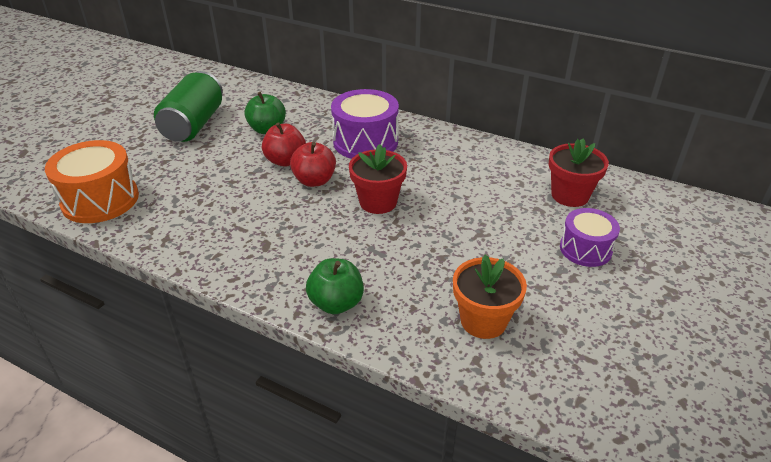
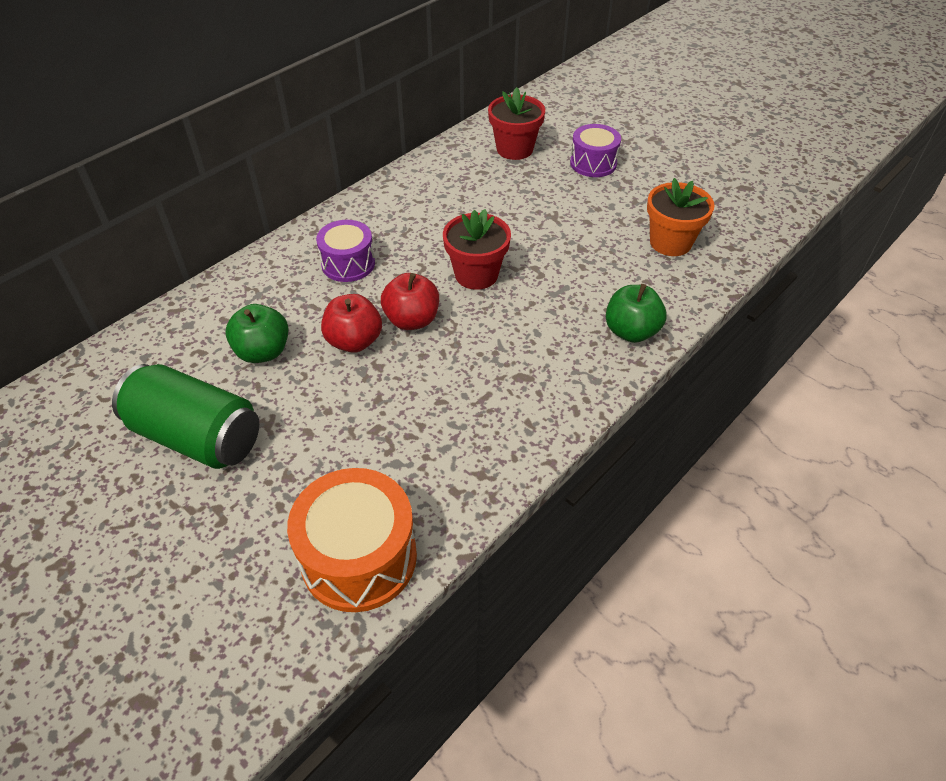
camera: 75 degrees left, 10 degrees up
purple drum [331,89,399,159] -> purple drum [316,220,375,282], size x0.63

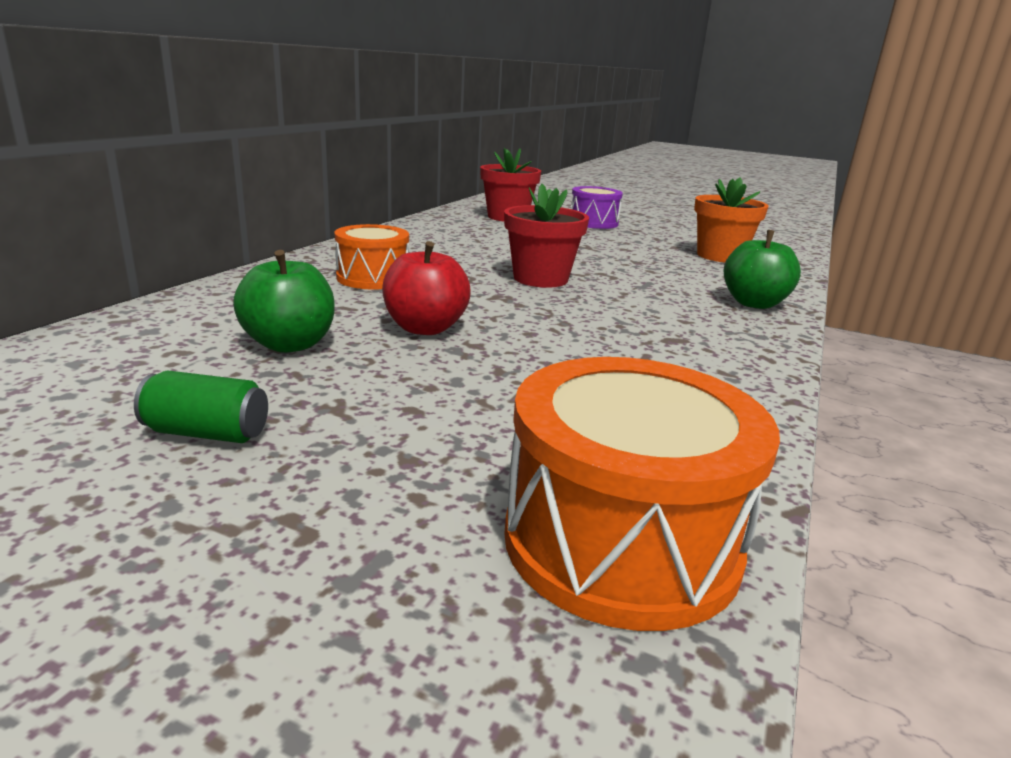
camera: 20 degrees left, 25 degrees down
green can [112,364,259,469] -> green can [134,371,268,443], size x0.45
purple drum [316,220,375,282] -> orange drum [335,224,409,289]
red apple [381,273,439,330] -> none

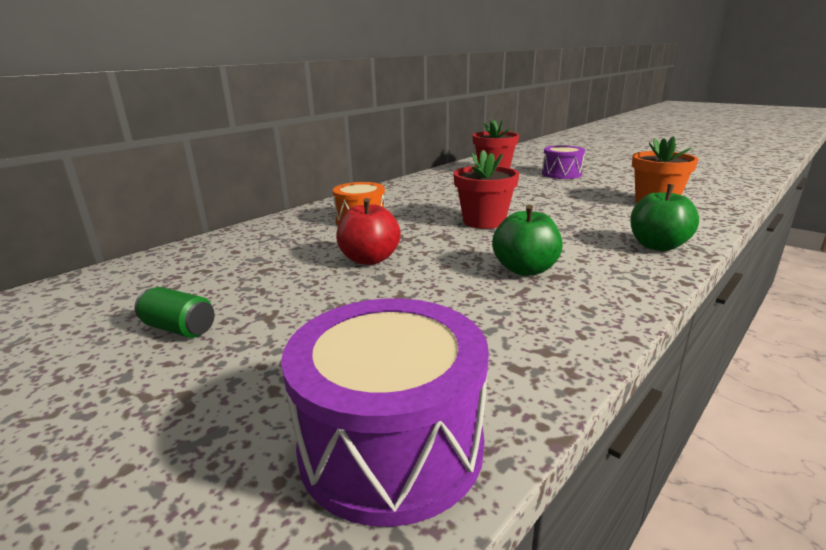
camera: 20 degrees right, 0 degrees up
green apple [233,250,335,353] -> green apple moved to [492,205,563,276]
orange drum [504,357,780,631] -> purple drum [281,298,489,527]

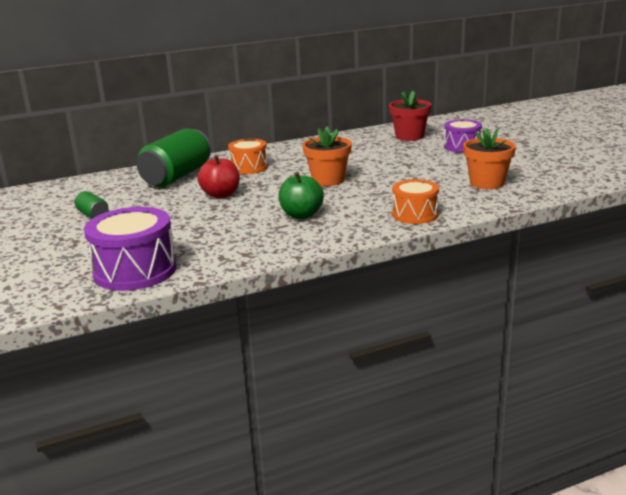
camera: 25 degrees right, 0 degrees up
red flower pot [454,150,519,229] -> orange flower pot [302,126,352,186]
green apple [630,184,699,251] -> orange drum [392,179,439,224]
none -> green can [137,128,211,187]

